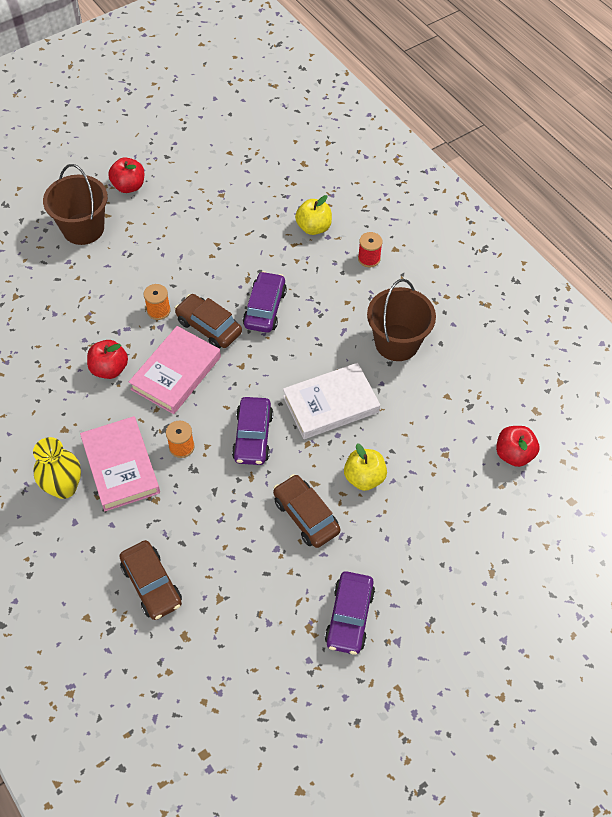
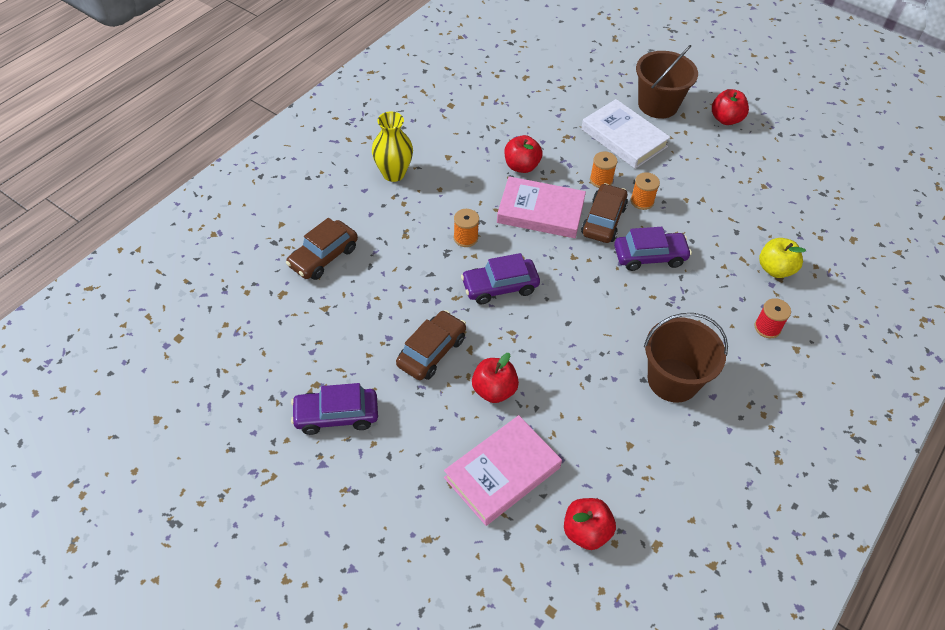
camera: 70 degrees right, 5 degrees down
pink book [80,416,160,511] -> pink book moved to [444,415,562,526]
white book [283,363,380,439] -> white book moved to [581,99,671,169]
yellow apple [344,443,387,491] -> red apple [472,353,519,403]
none -> orange spool [631,172,660,210]

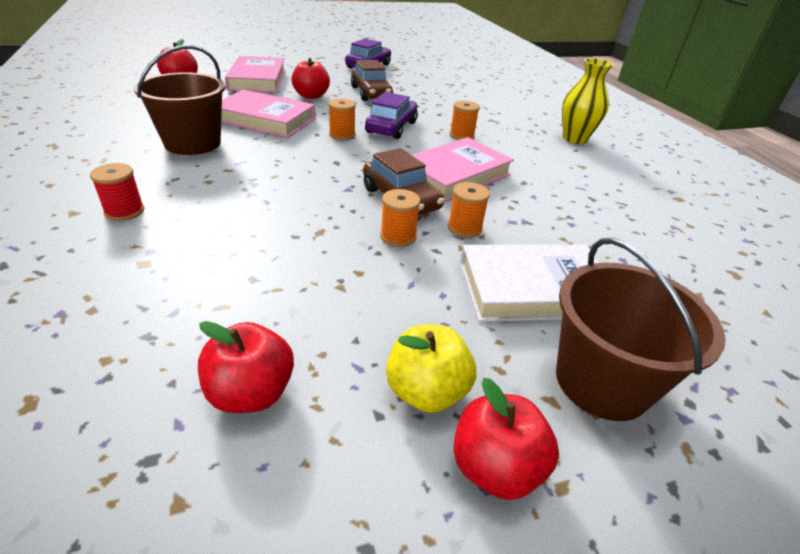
camera: 125 degrees right, 15 degrees down
brown car [286,218,358,280] -> none
red apple [505,135,543,173] -> red apple moved to [198,321,294,413]
purple car [614,227,692,271] -> none
yellow apple [759,238,806,278] -> yellow apple moved to [386,324,476,413]
none -> pink book [221,90,315,138]
none -> orange spool [328,98,356,140]

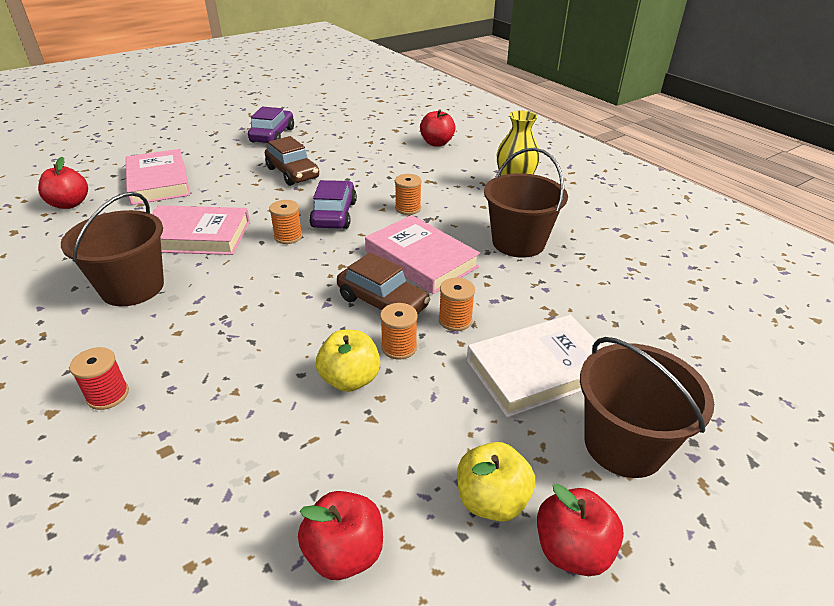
camera: 15 degrees left, 0 degrees up
red apple [291,58,330,99] -> red apple moved to [420,109,456,147]
pink book [412,137,514,202] -> pink book turned 75 degrees counterclockwise [365,215,480,294]
none -> yellow apple [316,330,380,392]
none -> brown bucket [484,148,568,258]

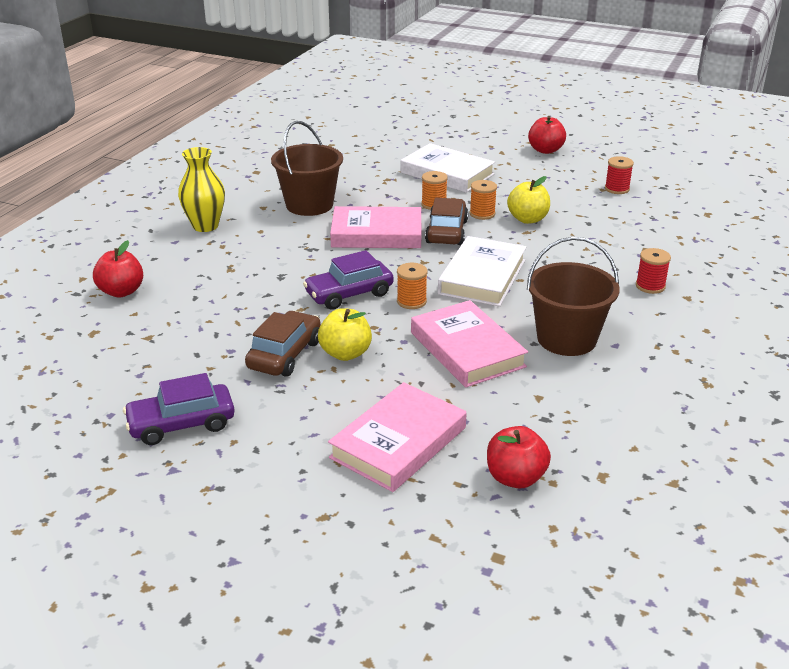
camera: 120 degrees left, 5 degrees down
red apple [298,491,383,580] -> red spool [605,156,634,194]
pink book [365,215,480,294] -> pink book turned 75 degrees clockwise [330,206,421,248]
orange spool [395,174,422,215] -> none
yellow apple [457,442,535,522] -> yellow apple moved to [318,309,372,361]
brown bucket [580,337,714,478] -> none
none -> white book [438,236,526,307]

